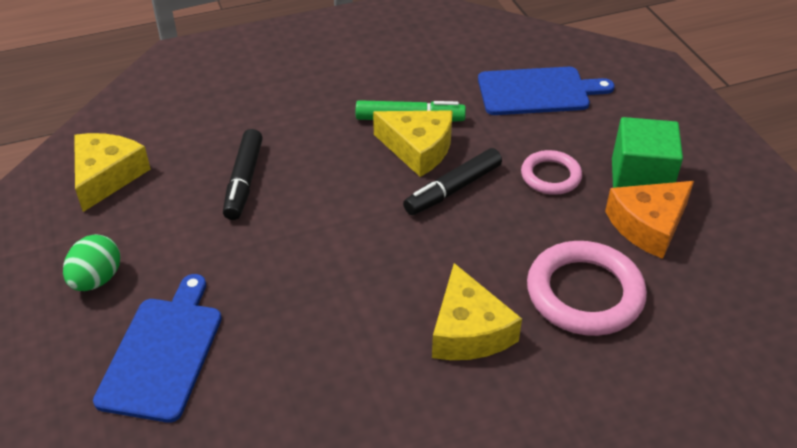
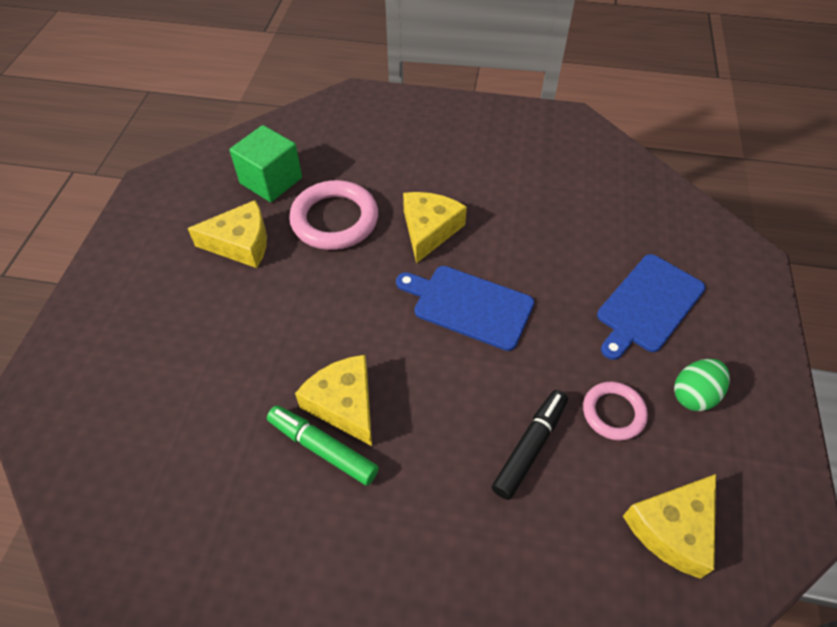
camera: 150 degrees left, 10 degrees up
black marker [403,148,502,215] -> none
blue cutting board [478,67,615,115] -> blue cutting board moved to [396,266,534,351]
pink ring [521,150,582,195] -> pink ring moved to [583,381,648,441]
orange cheese [605,181,694,259] -> yellow cheese [187,200,267,268]
green cube [612,117,683,188] -> green cube moved to [230,125,302,202]

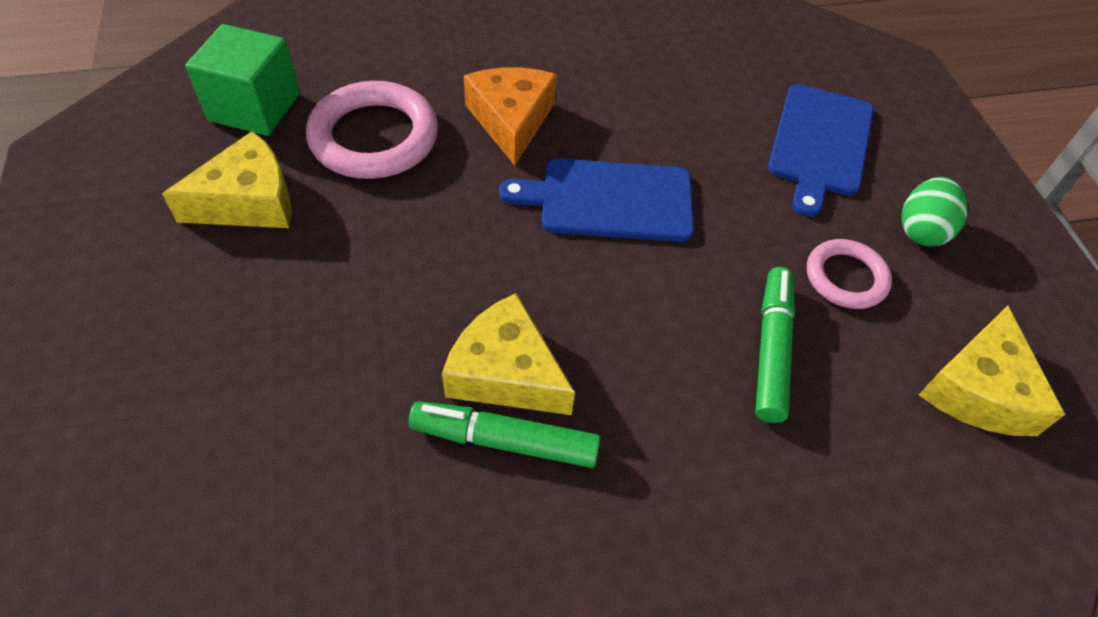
camera: 25 degrees left, 0 degrees up
yellow cheese [403,192,467,263] -> orange cheese [464,67,557,166]
black marker [492,390,568,500] -> green marker [755,267,795,423]

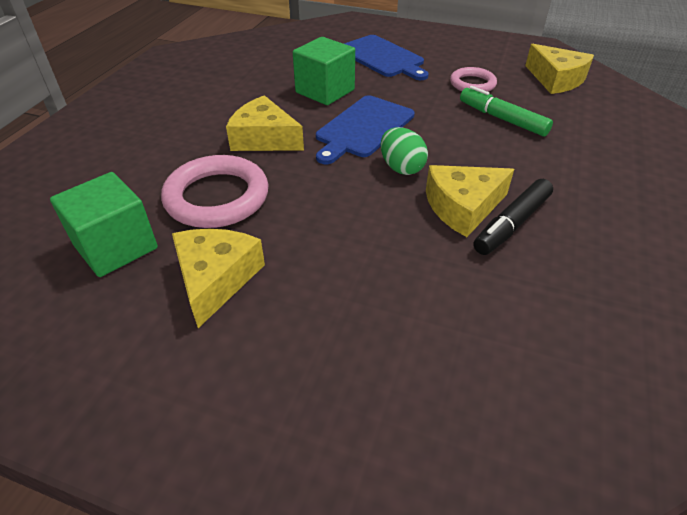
camera: 55 degrees left, 10 degrees down
green marker [409,401,600,468] -> black marker [473,179,553,255]
orange cheese [464,67,557,166] -> yellow cheese [226,95,304,151]
green egg [901,177,968,246] -> green egg moved to [381,127,428,175]
none -> green cube [293,37,355,105]

